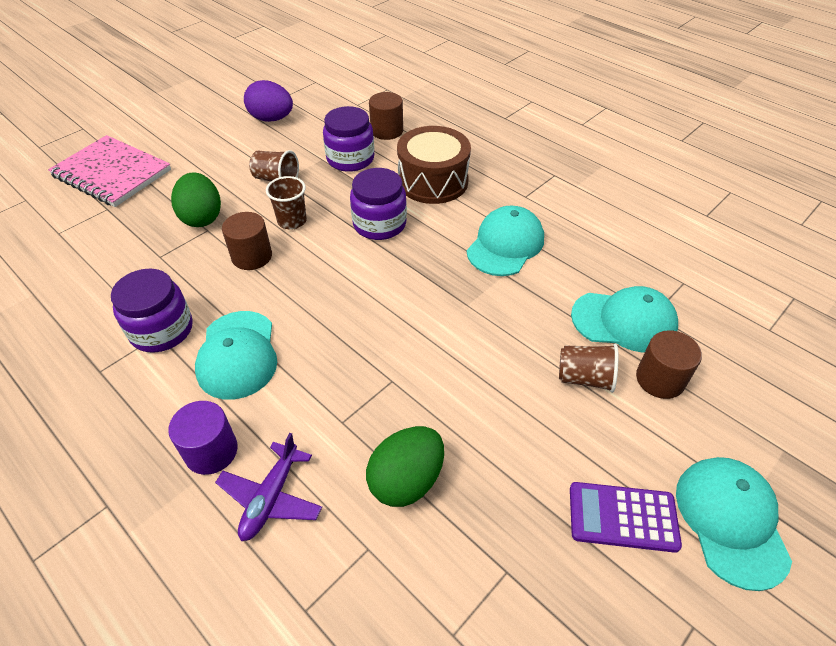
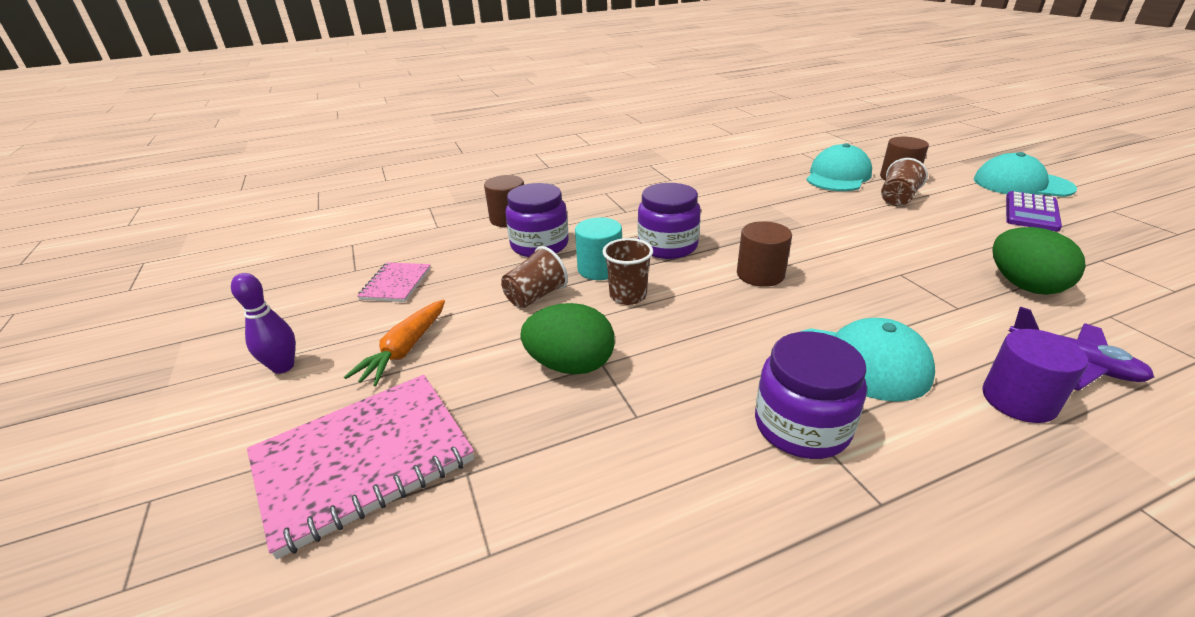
camera: 65 degrees left, 15 degrees down
brown cylinder [222,212,272,270] -> brown cylinder moved to [737,221,792,287]
purple egg [244,80,293,122] -> pink notebook [357,262,431,302]
brown drum [397,126,471,204] -> none
turquoise cap [467,205,544,276] -> none
none -> purple bowling pin [231,273,296,374]
none -> orange carrot [344,300,445,386]
none -> turquoise cylinder [575,217,622,280]

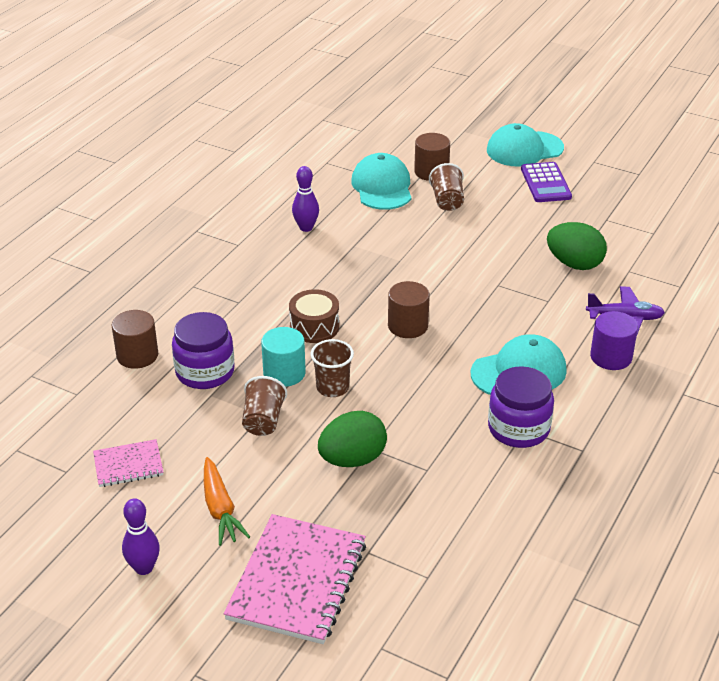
camera: 40 degrees left, 5 degrees up
pink notebook [357,262,431,302] -> pink notebook turned 75 degrees counterclockwise [93,439,163,487]
purple jar [638,183,701,259] -> brown drum [289,289,339,343]
none -> purple bowling pin [292,166,319,232]

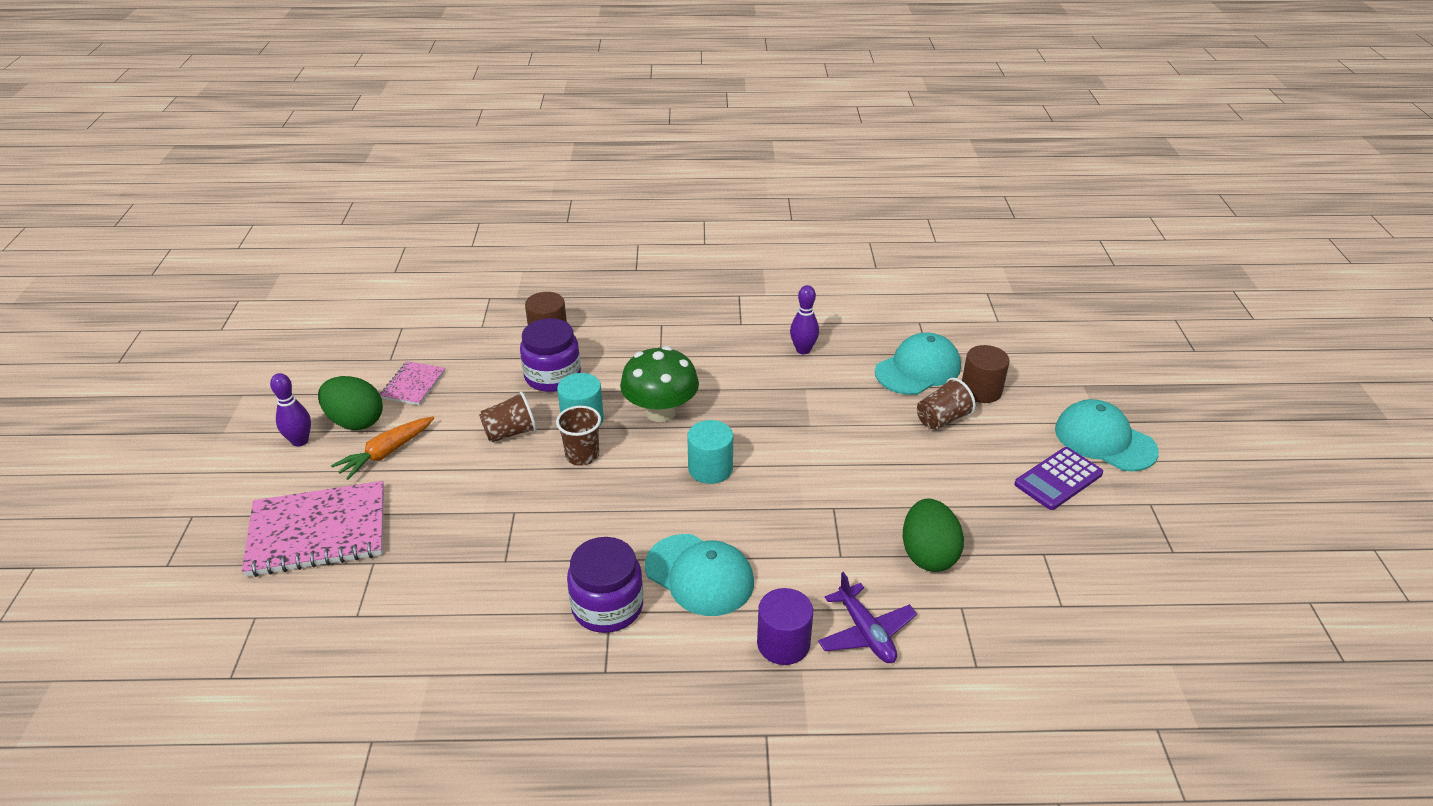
camera: 60 degrees right, 0 degrees up
pink notebook [93,439,163,487] -> pink notebook turned 60 degrees clockwise [380,361,445,405]
brown drum [289,289,339,343] -> green mushroom [620,346,699,422]
green egg [318,411,387,467] -> green egg moved to [318,376,383,430]
brown cylinder [388,281,430,338] -> turquoise cylinder [687,420,733,484]

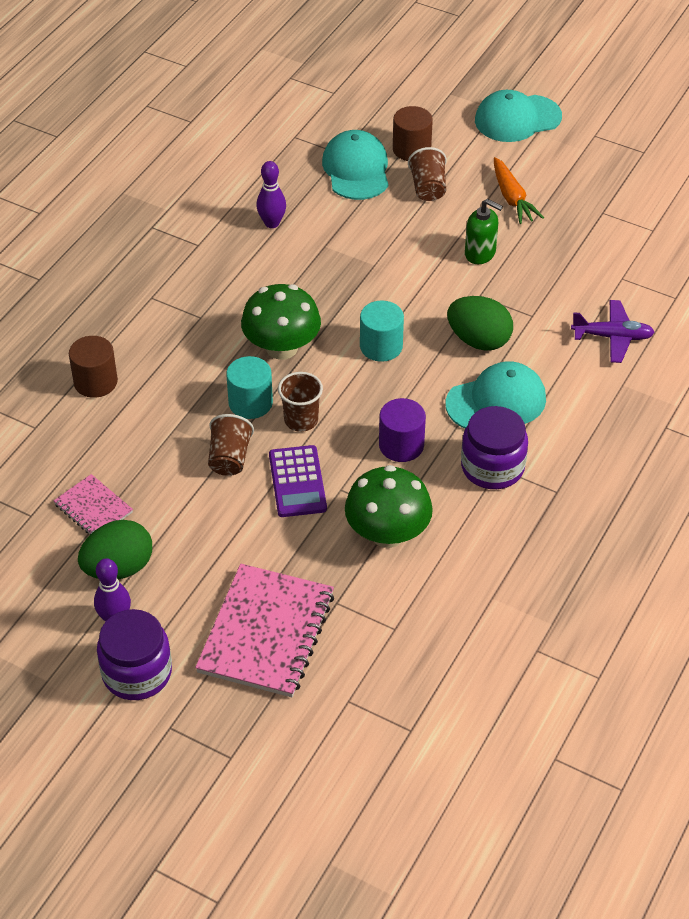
camera: 60 degrees left, 10 degrees up
orange carrot [331,416,434,480] -> orange carrot moved to [494,157,544,224]
purple jar [520,318,581,392] -> purple jar moved to [97,609,172,700]
purple cylinder [757,588,813,665] -> purple cylinder moved to [379,398,426,462]
green egg [903,498,964,572] -> green egg moved to [447,296,513,351]
purple calculator [1014,447,1103,510] -> purple calculator moved to [269,445,327,517]
none -> green mushroom [345,465,433,548]
none -> green soap dispenser [465,199,503,264]

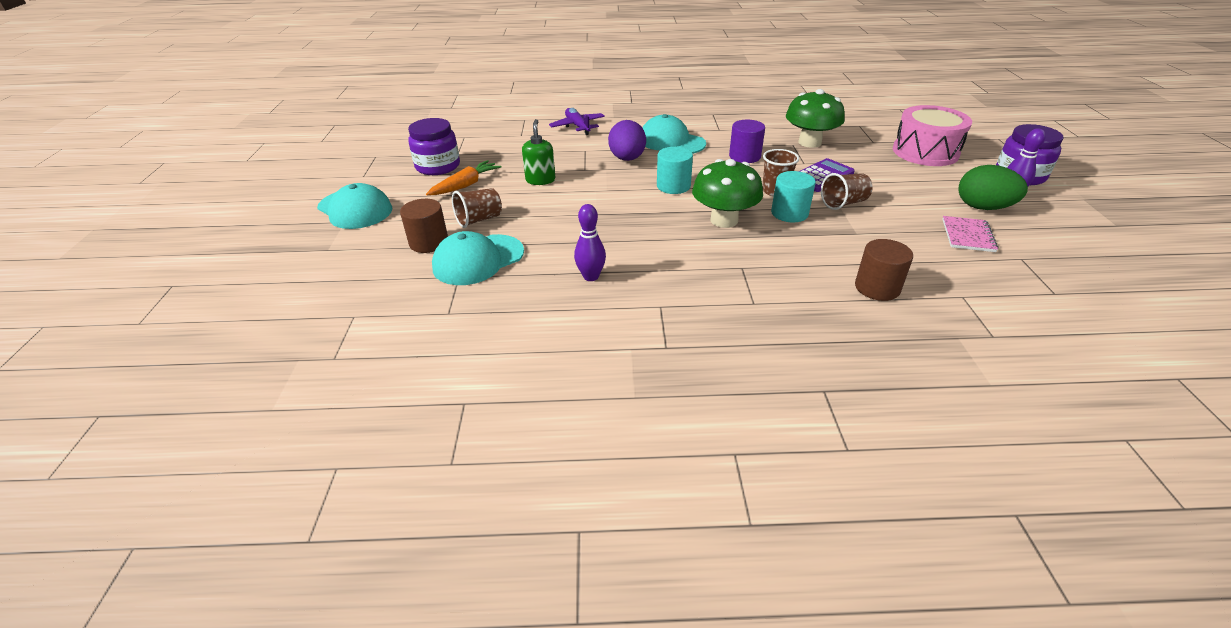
camera: 120 degrees left, 10 degrees down
pink notebook [195,564,334,697] -> pink drum [893,105,972,166]
green egg [447,296,513,351] -> purple egg [608,120,646,161]
purple jar [461,406,528,489] -> purple jar moved to [408,118,460,175]

